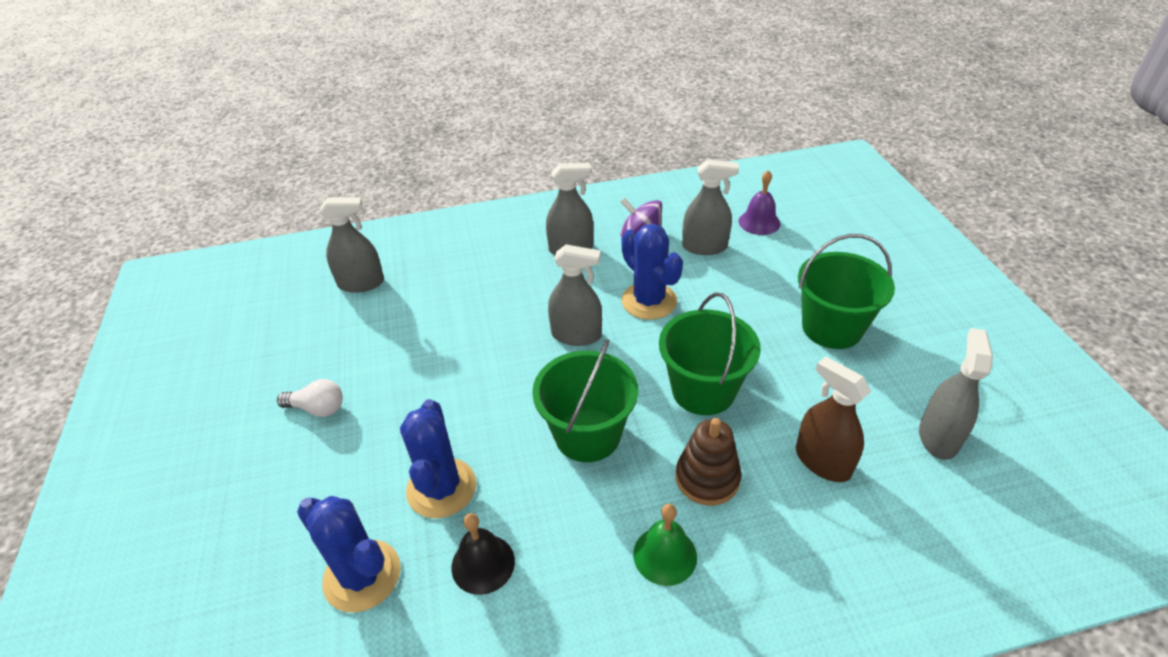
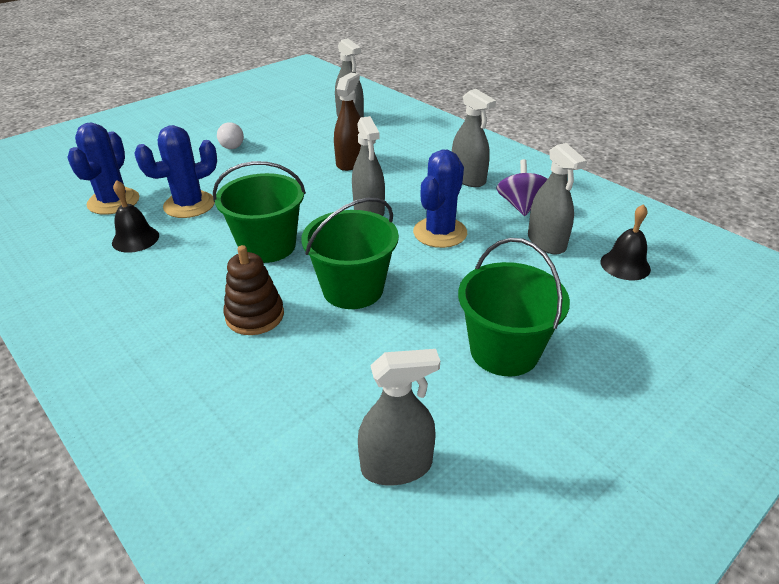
camera: 60 degrees right, 5 degrees down
green bell [633,504,697,586] -> none
purple bell [739,170,780,235] -> black bell [600,204,651,280]
brown spray bottle [796,357,871,482] -> brown spray bottle moved to [334,73,361,171]

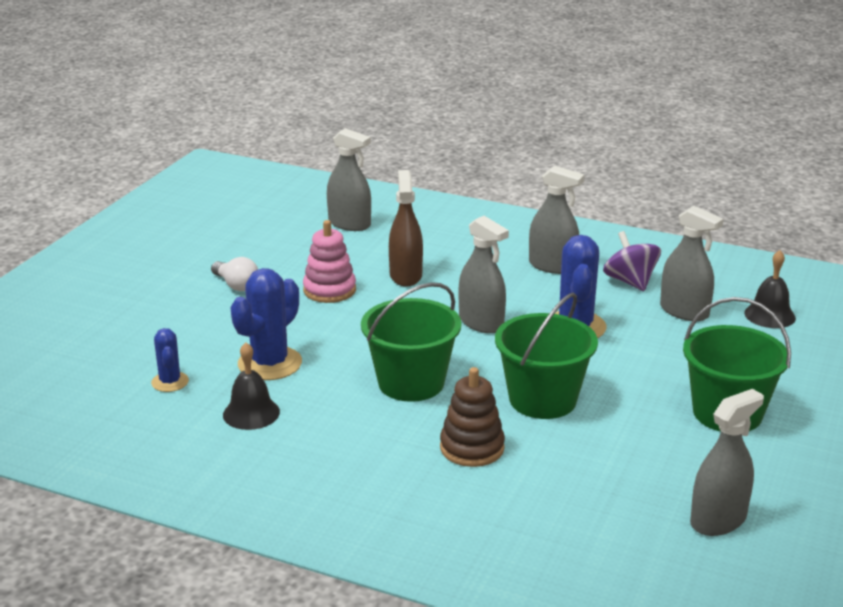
camera: 25 degrees left, 10 degrees down
blue cactus [67,122,139,215] -> blue cactus [151,328,189,392], size x0.56
none -> pink stacking toy [303,220,356,303]

